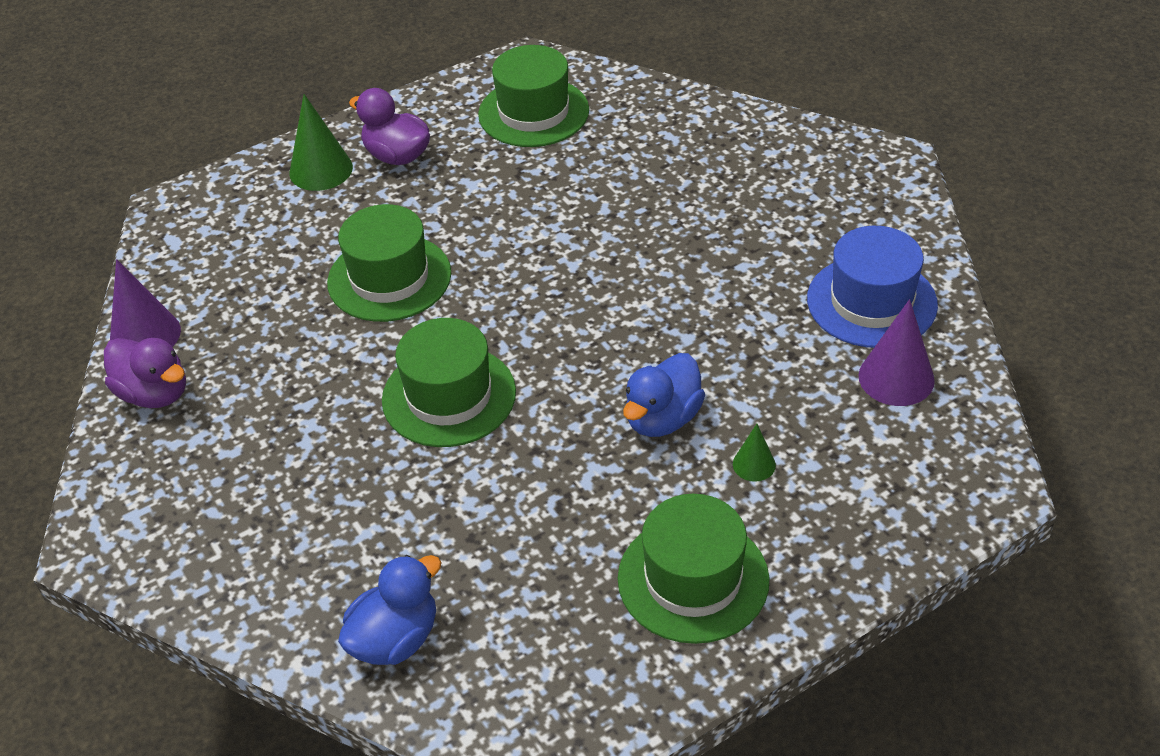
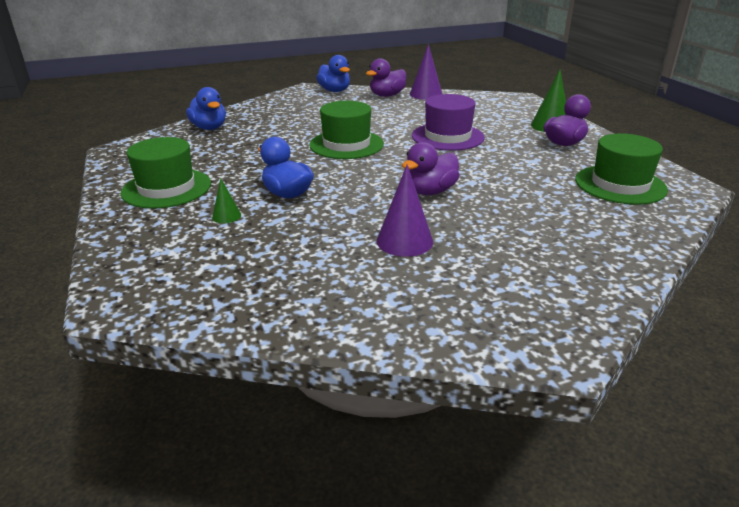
camera: 100 degrees right, 15 degrees down
green hat [327,204,451,322] -> purple hat [412,94,485,151]
blue hat [807,226,938,348] -> none
purple cone [859,299,935,406] -> purple cone moved to [377,164,433,257]
none -> blue duck [316,55,350,92]
none -> purple duck [402,142,460,195]

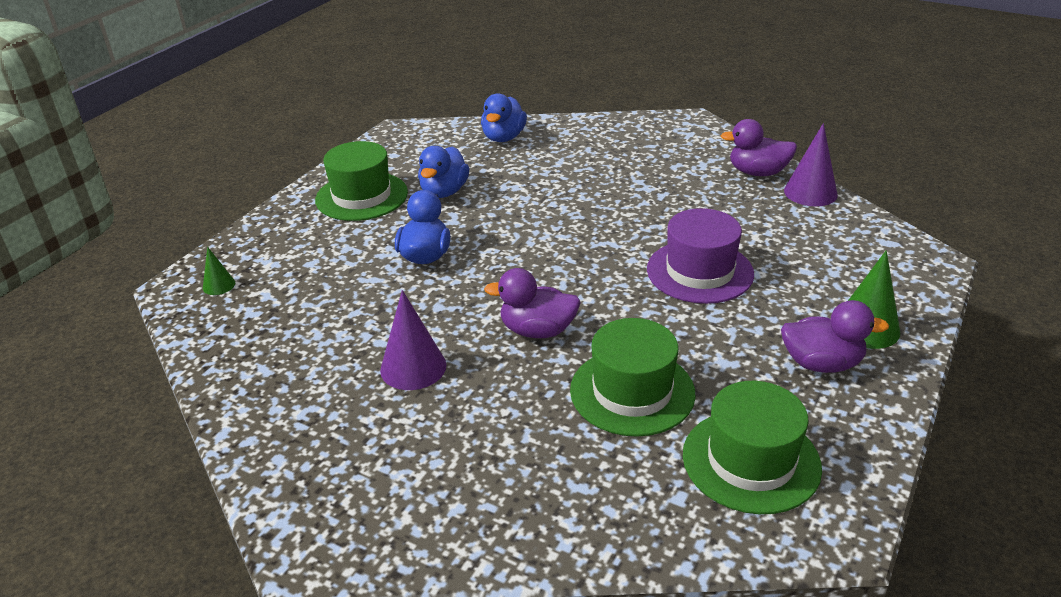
camera: 50 degrees right, 5 degrees up
green cone [212,178,241,223] -> green cone moved to [203,247,235,295]
green hat [309,101,384,159] -> green hat moved to [570,318,696,437]
blue duck [316,55,350,92] -> blue duck moved to [418,146,470,198]

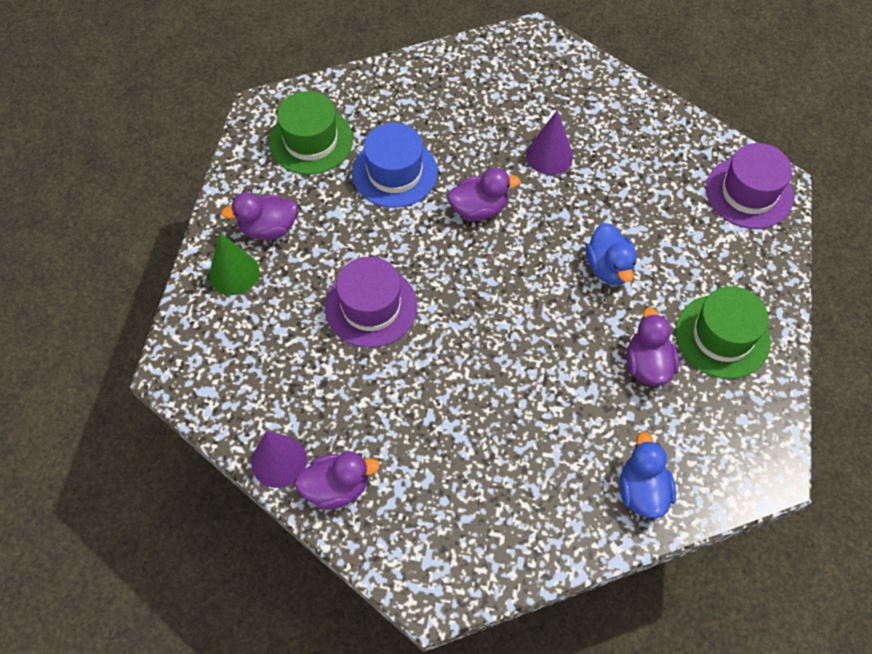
camera: 160 degrees right, 25 degrees up
green cone [203,247,235,295] -> purple hat [706,143,794,229]
blue duck [418,146,470,198] -> purple duck [626,307,679,386]
green hat [570,318,696,437] -> blue hat [352,123,438,208]

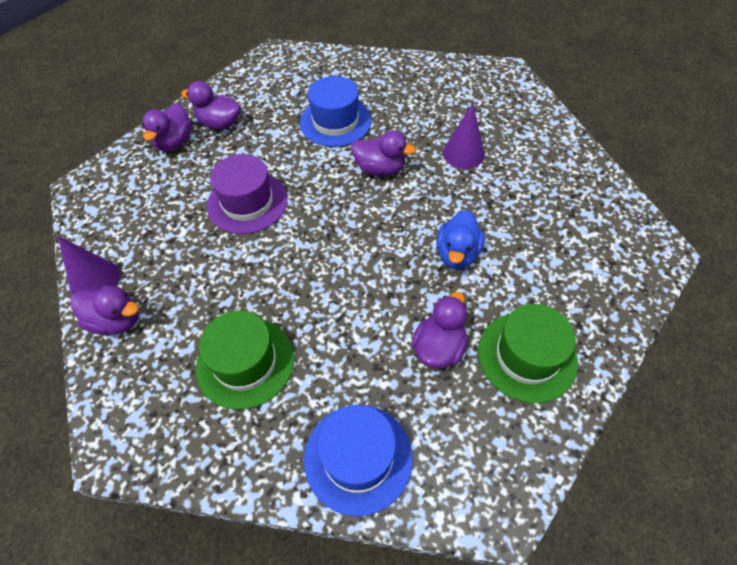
camera: 30 degrees right, 5 degrees down
green cone [209,233,260,295] -> purple duck [142,103,192,151]
green hat [269,91,353,175] -> green hat moved to [196,311,294,410]
blue duck [619,432,676,519] -> blue hat [304,405,413,516]
purple hat [706,143,794,229] -> none

